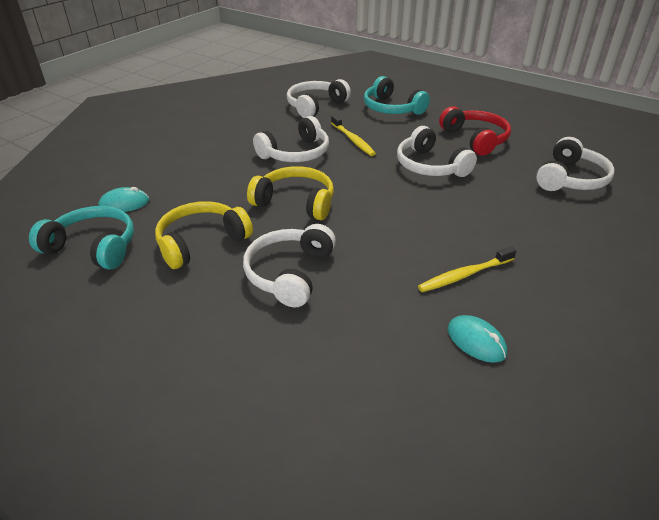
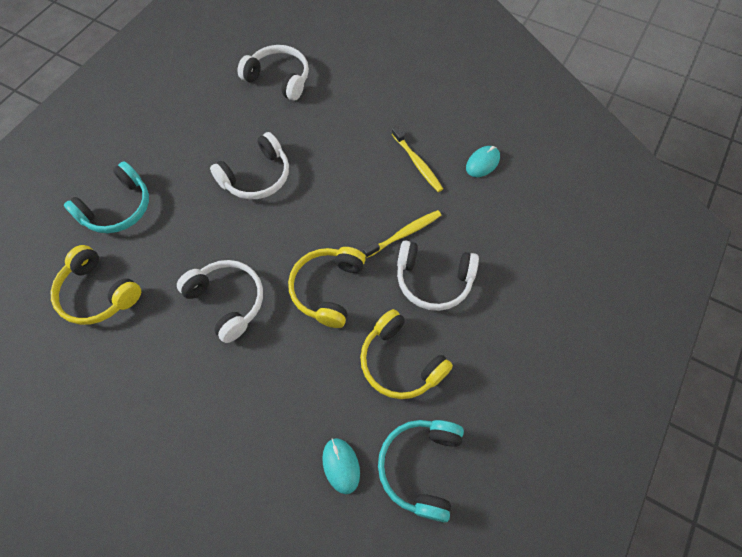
camera: 95 degrees left, 25 degrees up
white headphones [287,79,351,118] -> yellow headphones [51,245,141,325]
yellow toothbrush [331,115,376,156] -> yellow toothbrush moved to [363,210,441,258]
red headphones [439,106,511,156] -> none

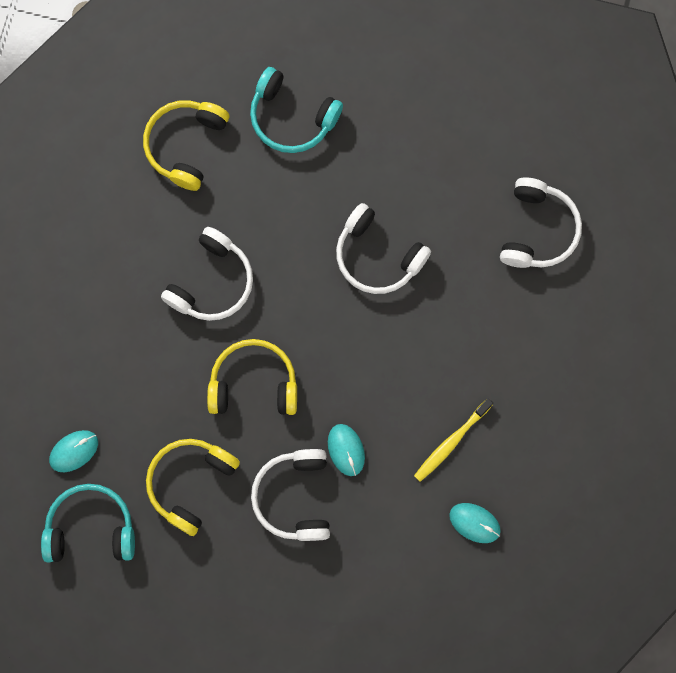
camera: 75 degrees right, 15 degrees up
yellow toothbrush [363,210,441,258] -> turquoise mouse [328,424,365,476]

